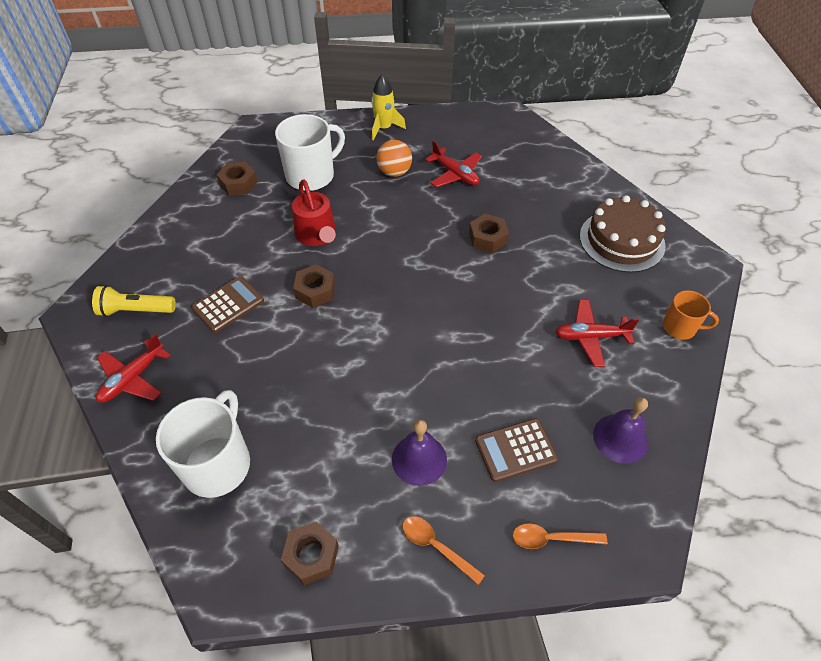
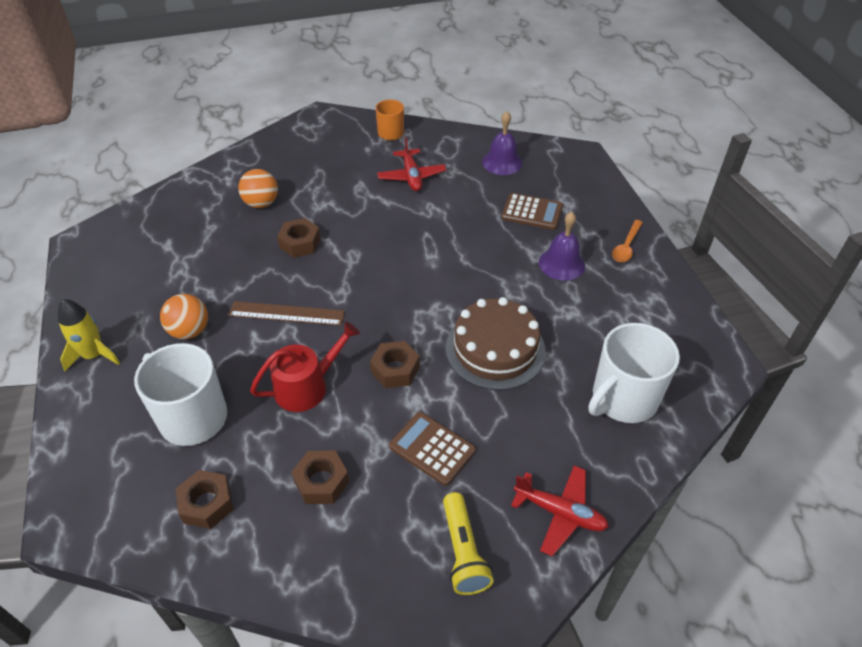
camera: 100 degrees left, 5 degrees down
white mug [156,390,250,498] -> white mug turned 45 degrees counterclockwise [588,323,680,423]
brown nut [281,522,339,585] -> brown nut moved to [291,451,349,504]
red plane [425,140,482,187] -> none
brown calculator [475,418,558,482] -> brown calculator turned 45 degrees counterclockwise [501,193,563,230]
orange spoon [513,523,607,549] -> none
brown cake [580,195,666,273] -> brown cake moved to [446,297,546,390]
none -> brown ruler [228,301,345,326]
none -> orange ball [238,169,278,208]

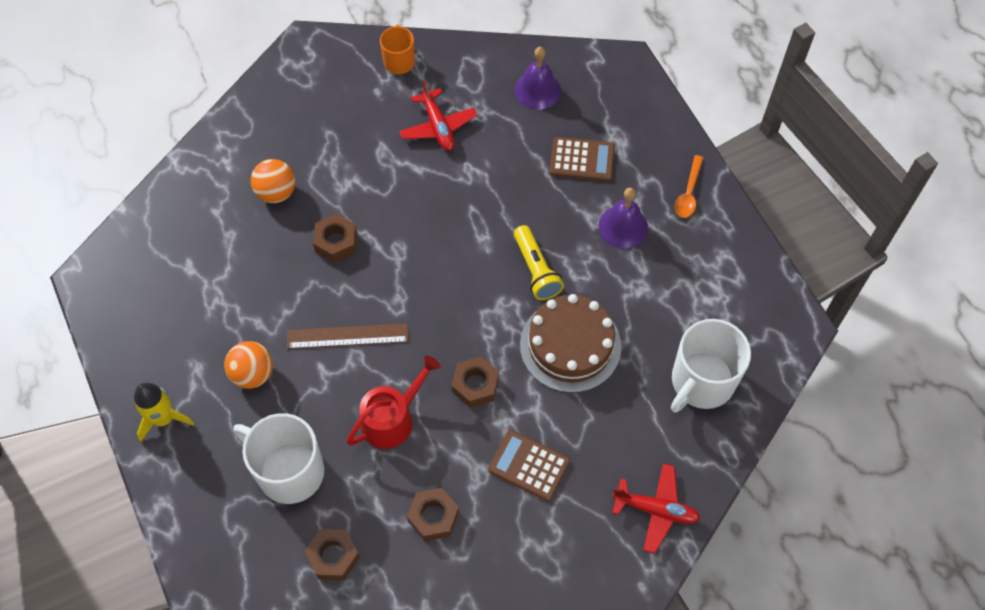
camera: 10 degrees left, 15 degrees up
yellow flashlight [443,492,493,595] -> yellow flashlight moved to [514,225,564,300]

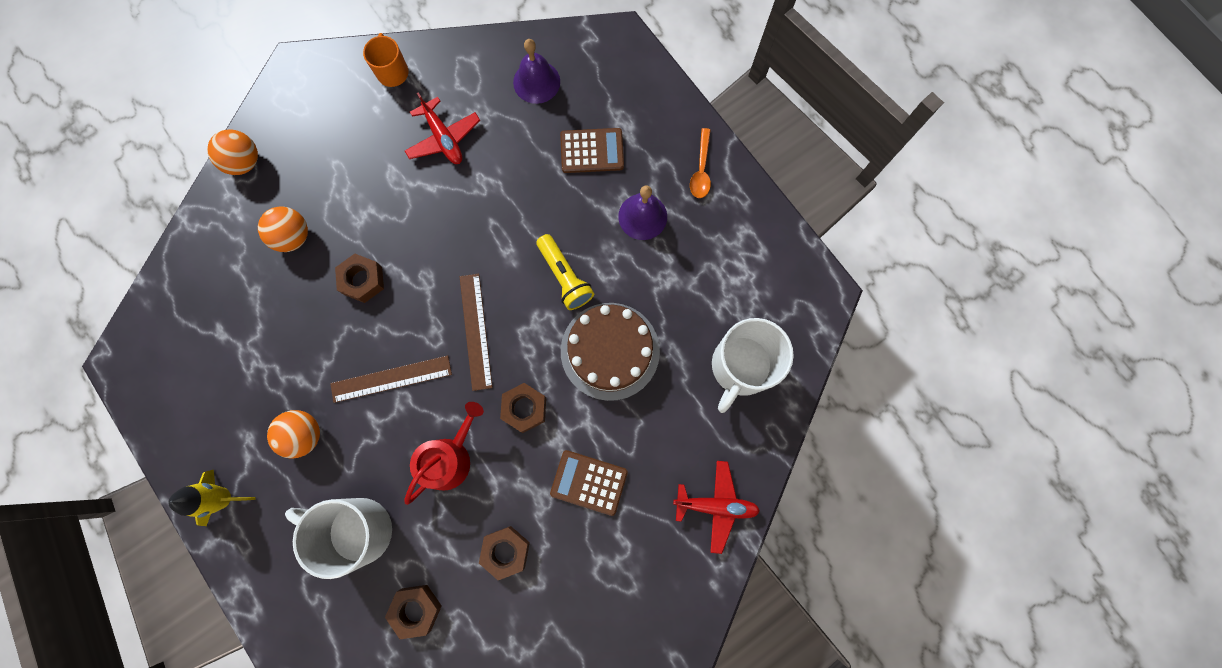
camera: 10 degrees left, 15 degrees up
none -> orange ball [207,130,258,175]
none -> brown ruler [460,274,493,391]

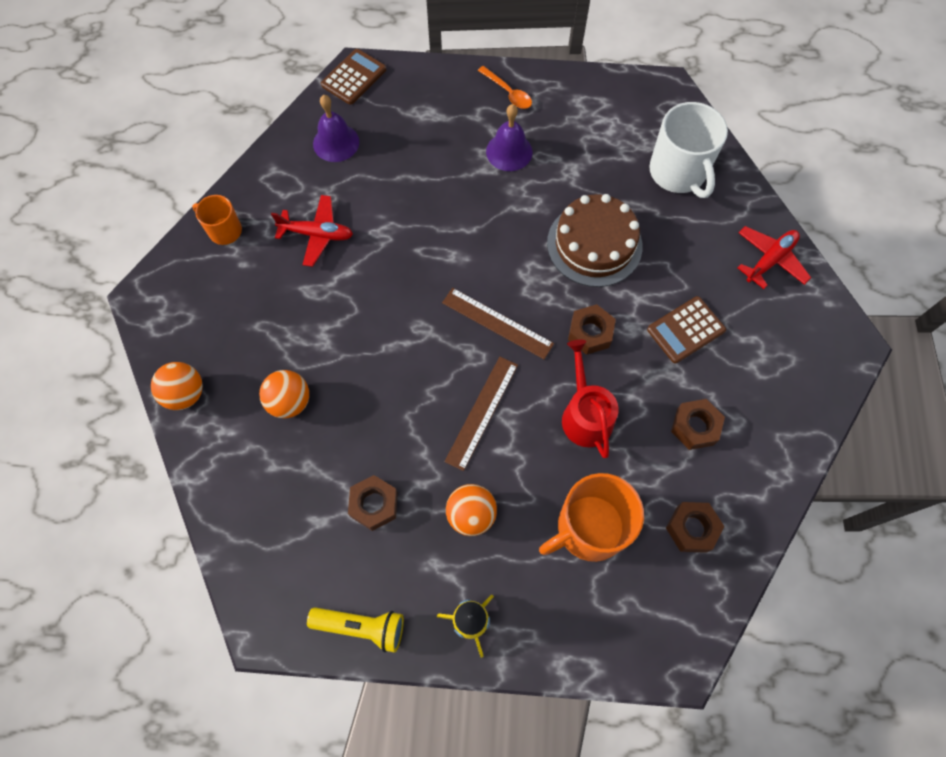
camera: 50 degrees left, 10 degrees down
white mug [285,498,392,579] -> orange mug [539,473,644,562]
brown nut [335,254,384,303] -> brown nut moved to [348,475,398,531]
yellow flashlight [536,234,594,310] -> yellow flashlight moved to [307,607,404,653]
brown calculator [560,128,624,173] -> brown calculator moved to [321,49,386,105]

